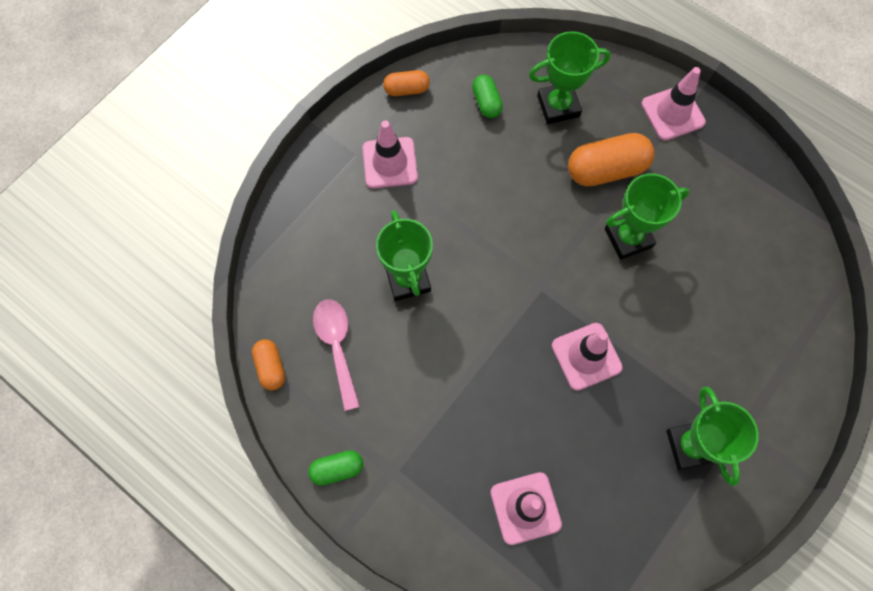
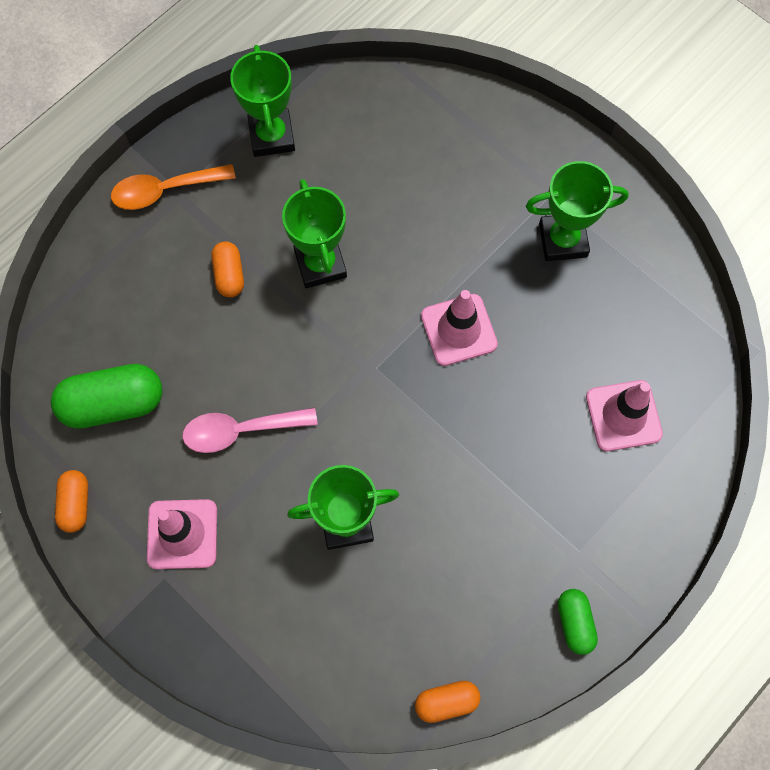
camera: 85 degrees left, 0 degrees up
pink spoon [313,299,360,411] -> pink spoon moved to [182,408,318,453]
green capsule [472,75,503,118] -> green capsule [51,364,163,429], size x1.78
green trophy [529,31,611,124] -> green trophy moved to [230,45,295,157]
orange capsule [568,133,654,186] -> orange capsule [212,242,244,297], size x0.56
pink traffic cone [641,67,706,141] -> orange spoon [111,164,236,210]

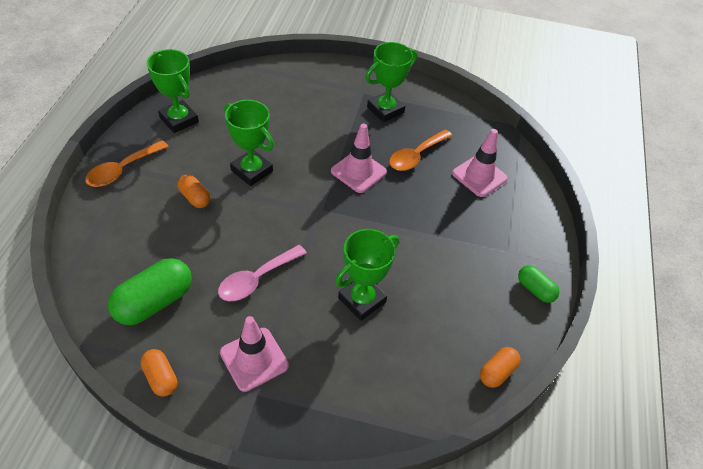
camera: 35 degrees left, 20 degrees down
none -> orange spoon [389,129,452,171]

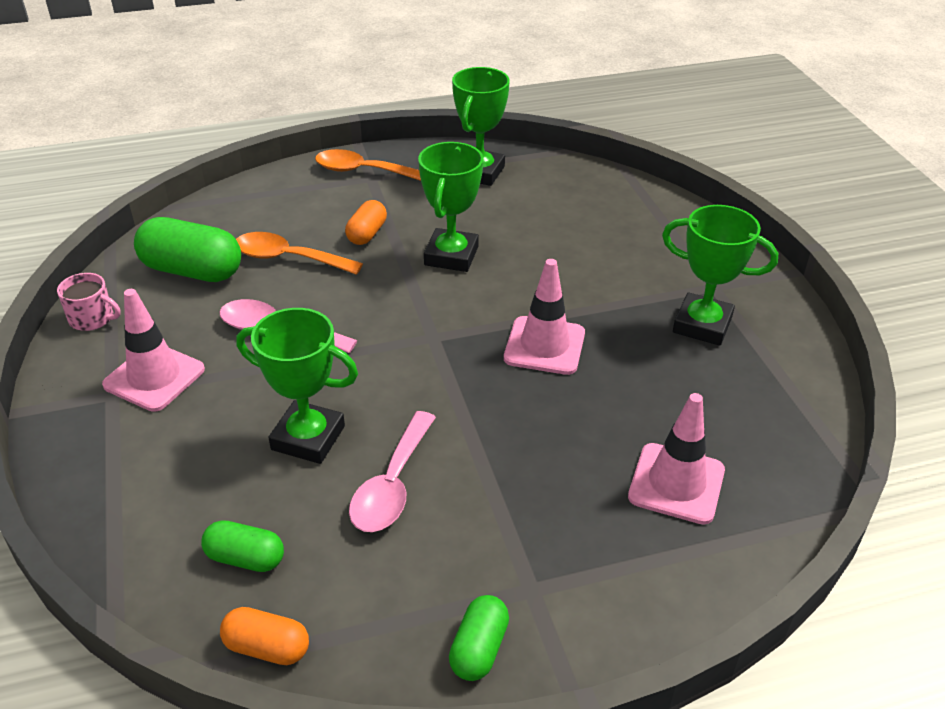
camera: 65 degrees right, 10 degrees down
orange capsule [140,349,177,397] -> pink mug [57,273,121,331]
orange spoon [389,129,452,171] -> orange spoon moved to [236,232,363,275]
none -> green capsule [201,520,284,572]
none -> pink spoon [349,411,436,532]

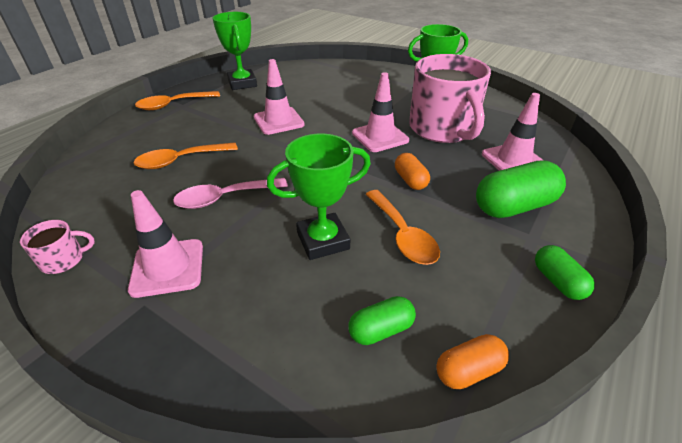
camera: 40 degrees left, 0 degrees up
green capsule [134,217,241,282] -> green capsule moved to [476,160,566,218]
orange capsule [345,200,387,245] -> orange capsule moved to [395,153,430,190]
pink spoon [349,411,436,532] -> orange spoon [366,190,440,265]
green trophy [418,142,483,272] -> pink traffic cone [254,59,305,135]
none -> pink mug [409,54,491,143]

